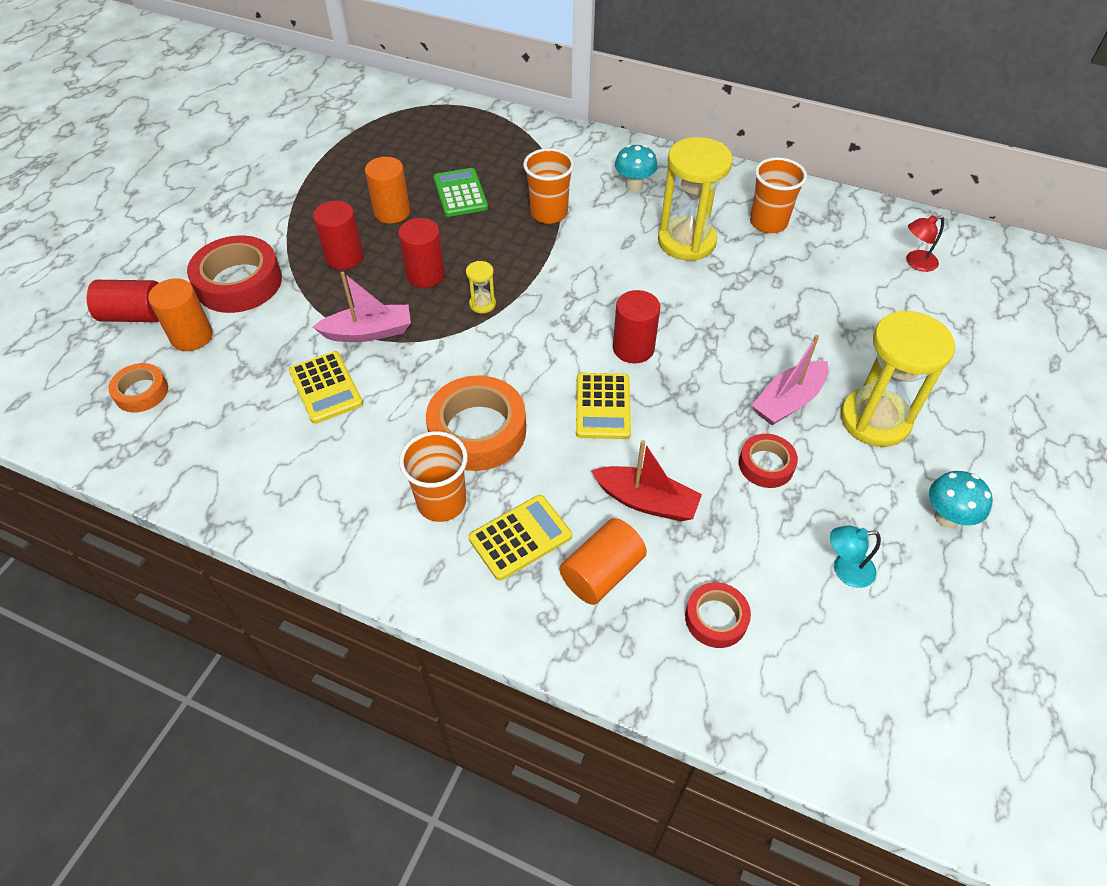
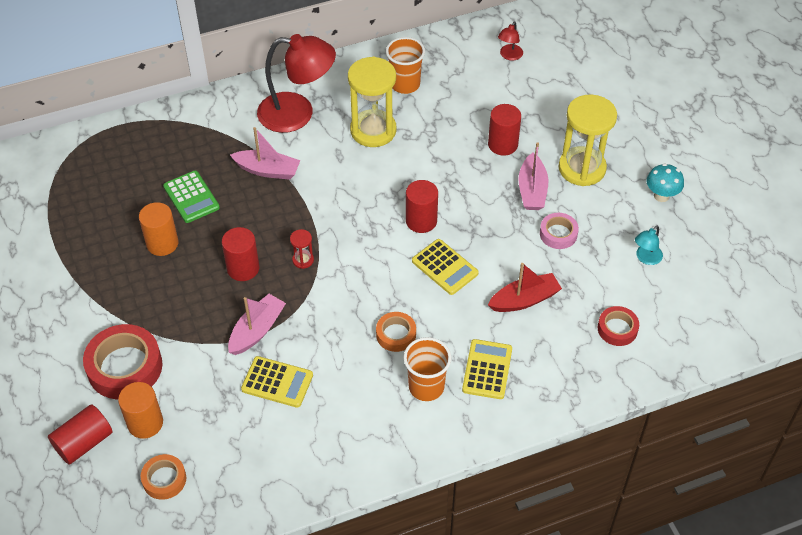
camera: 45 degrees left, 0 degrees up
red cylinder [313,201,364,270] -> red cylinder moved to [488,104,521,156]
orange tape [426,375,526,471] -> orange tape [376,312,416,352], size x0.55
green calculator [434,168,488,217] -> green calculator turned 150 degrees counterclockwise [163,171,220,223]
yellow hourglass [466,261,496,313] -> red hourglass [290,229,314,269]
orange cup [523,148,574,224] -> pink boat [230,127,301,180]
orange cylinder [560,518,647,605] -> none
turquoise mushroom [615,145,658,192] -> red lamp [257,34,336,133]
red tape [739,434,798,488] -> pink tape [540,213,579,249]

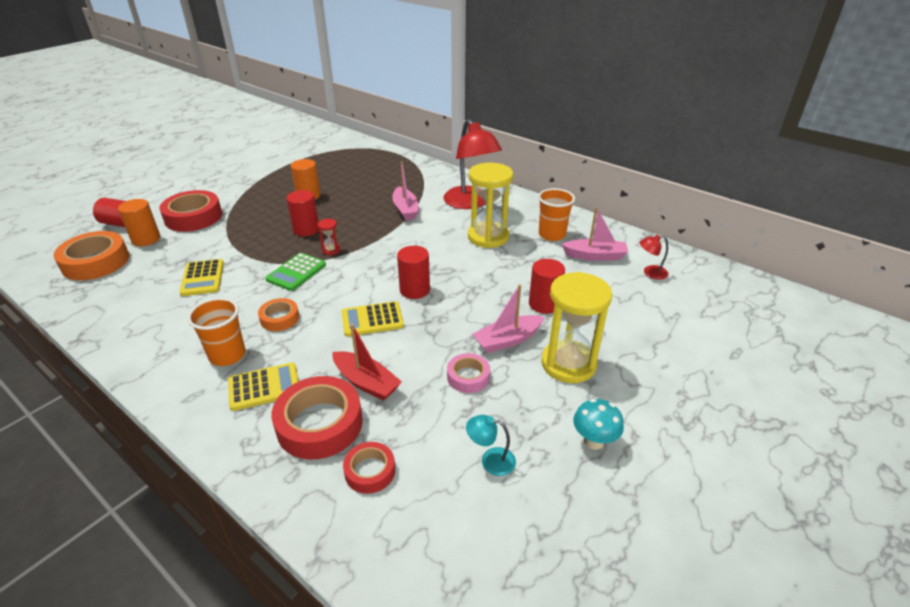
camera: 60 degrees right, 15 degrees down
orange tape [141,454,186,500] -> orange tape [53,231,129,280], size x1.82
green calculator [163,171,220,223] -> green calculator moved to [266,253,326,291]
pink boat [228,294,286,355] -> pink boat moved to [561,207,628,261]
yellow calculator [412,239,479,295] -> yellow calculator turned 60 degrees clockwise [342,301,404,337]
none -> red tape [271,376,363,459]

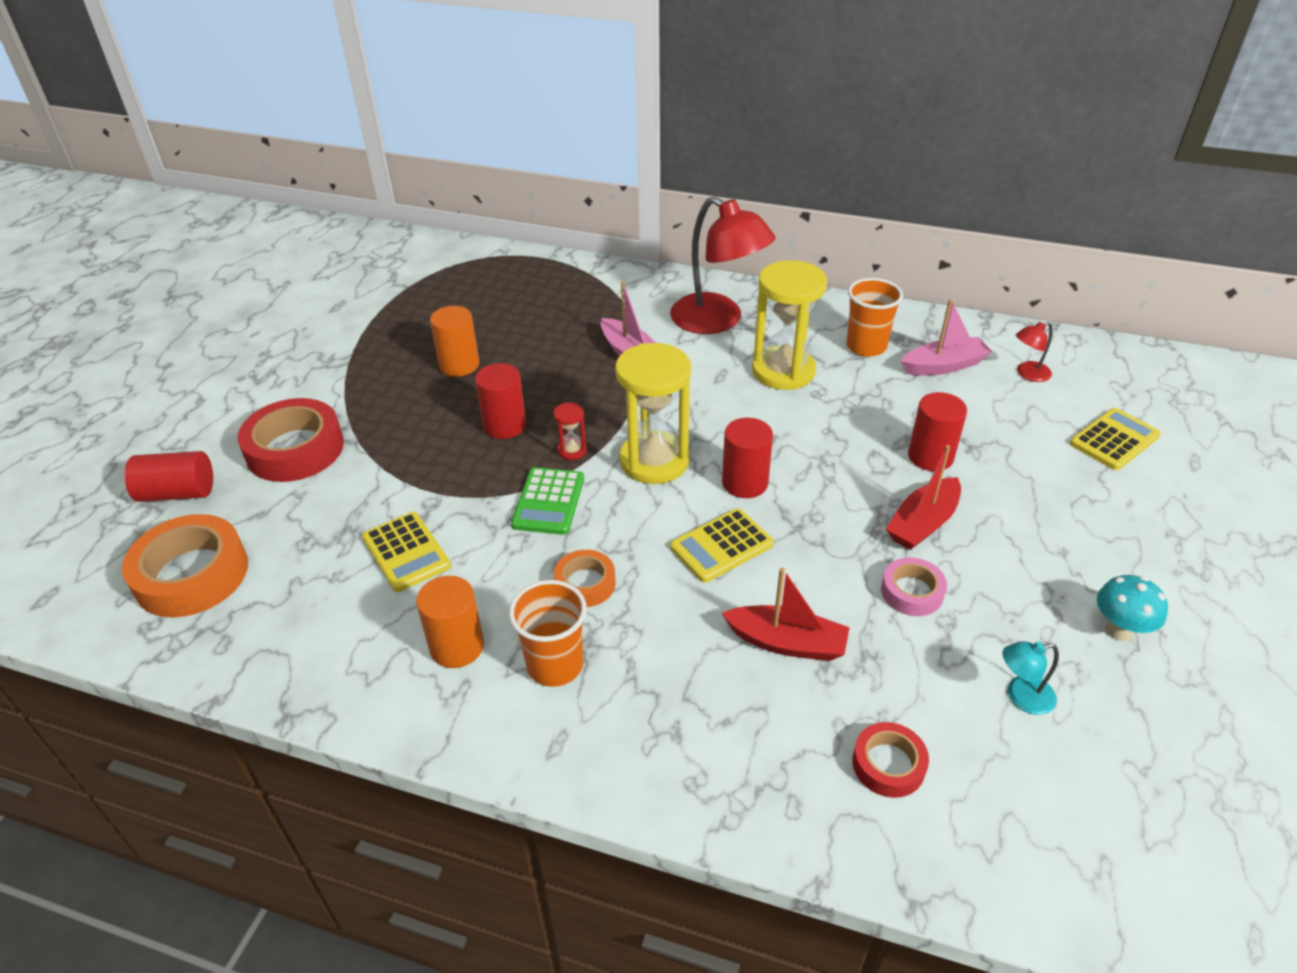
camera: 20 degrees left, 5 degrees up
orange cylinder [118,199,160,246] -> orange cylinder moved to [416,576,484,668]
yellow calculator [228,362,299,411] -> yellow calculator moved to [1070,408,1161,470]
red tape [271,376,363,459] -> none
pink boat [473,284,545,353] -> red boat [886,445,961,550]
yellow hourglass [541,272,612,383] -> yellow hourglass moved to [615,343,691,484]

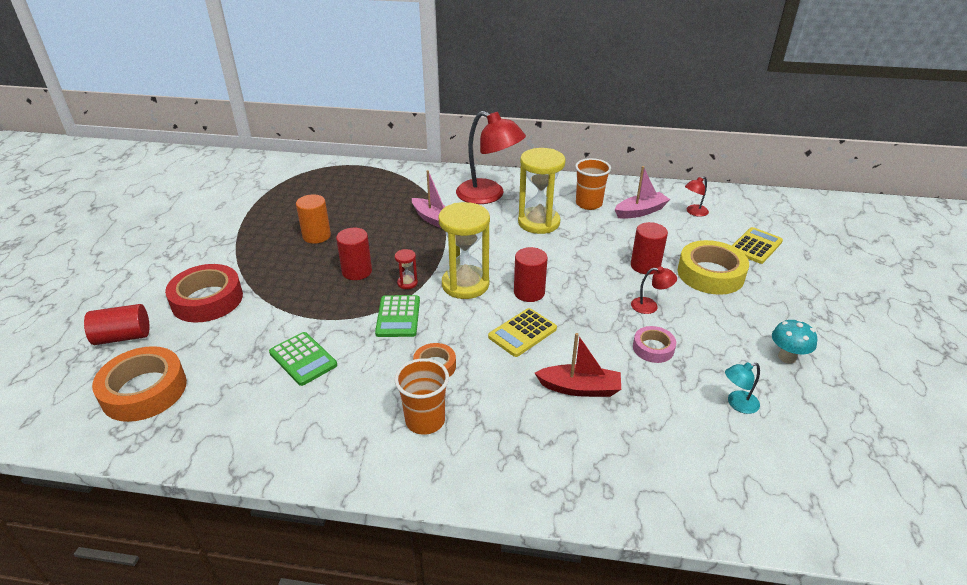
camera: 10 degrees left, 5 degrees down
yellow calculator [362,512,451,592] -> green calculator [269,332,337,386]
orange cylinder [416,576,484,668] -> none
red tape [852,722,929,798] -> none
red boat [886,445,961,550] -> red lamp [631,266,677,314]
none -> yellow tape [678,240,749,295]

